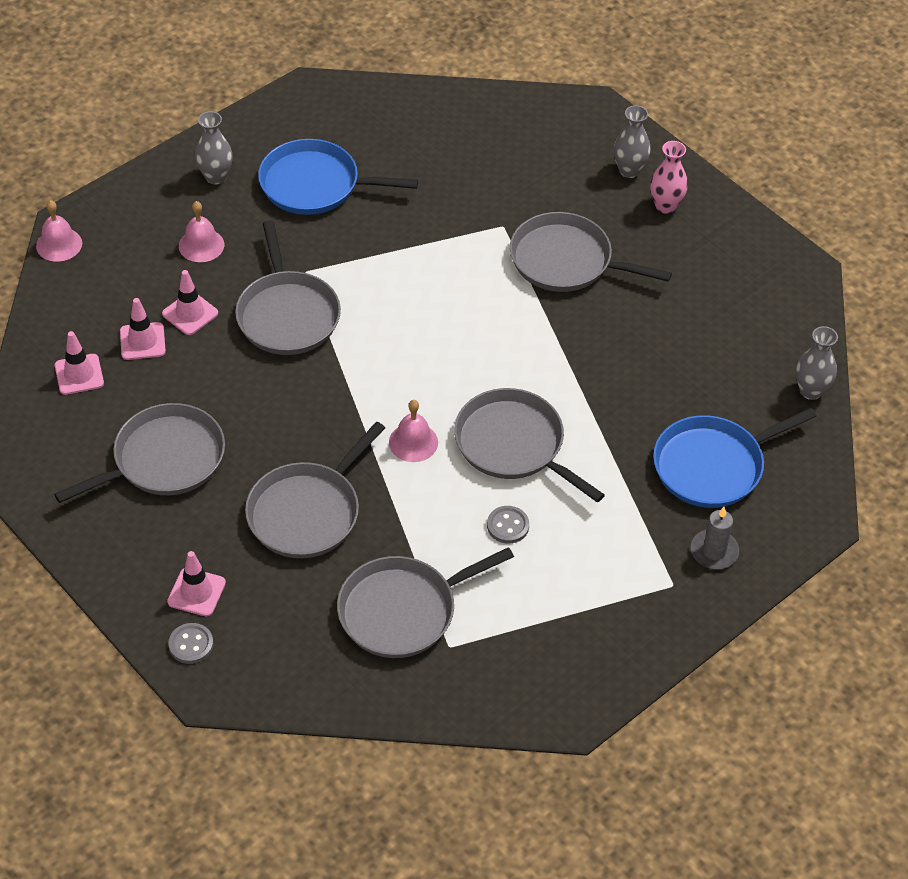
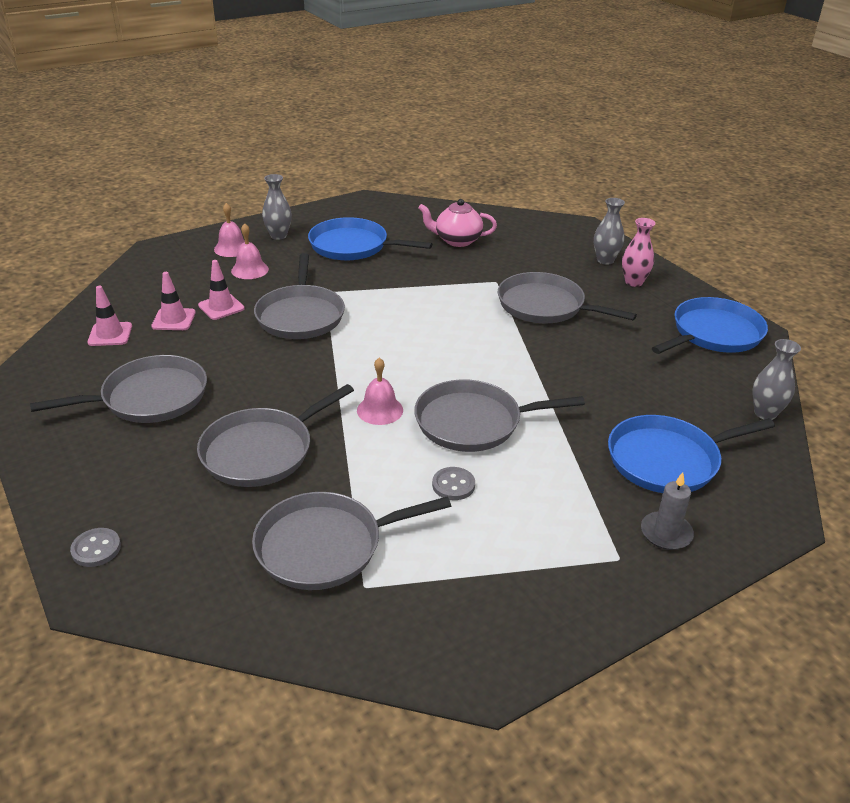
camera: 10 degrees right, 15 degrees down
pink bell [36,200,82,262] -> pink bell moved to [214,203,245,257]
pink traffic cone [167,551,226,617] -> none
grey pan [454,388,605,503] -> grey pan turned 60 degrees counterclockwise [414,379,585,452]
none -> pink teapot [418,199,497,247]
none -> blue pan [652,297,768,354]

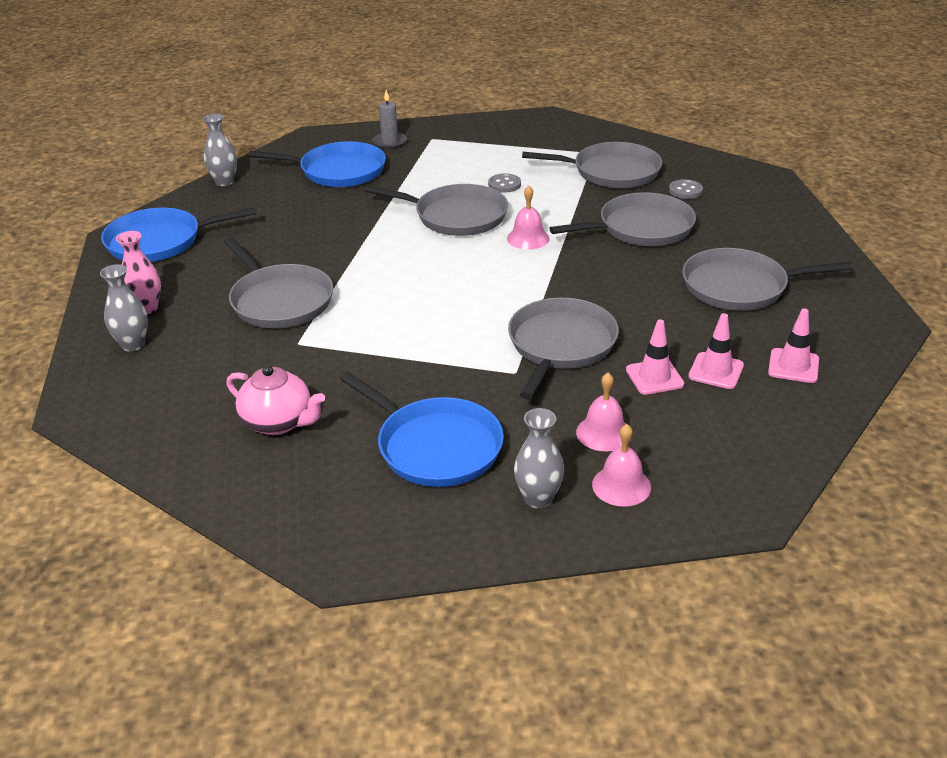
camera: 155 degrees left, 0 degrees up
grey button [70,528,121,567] -> grey button moved to [669,179,703,199]

